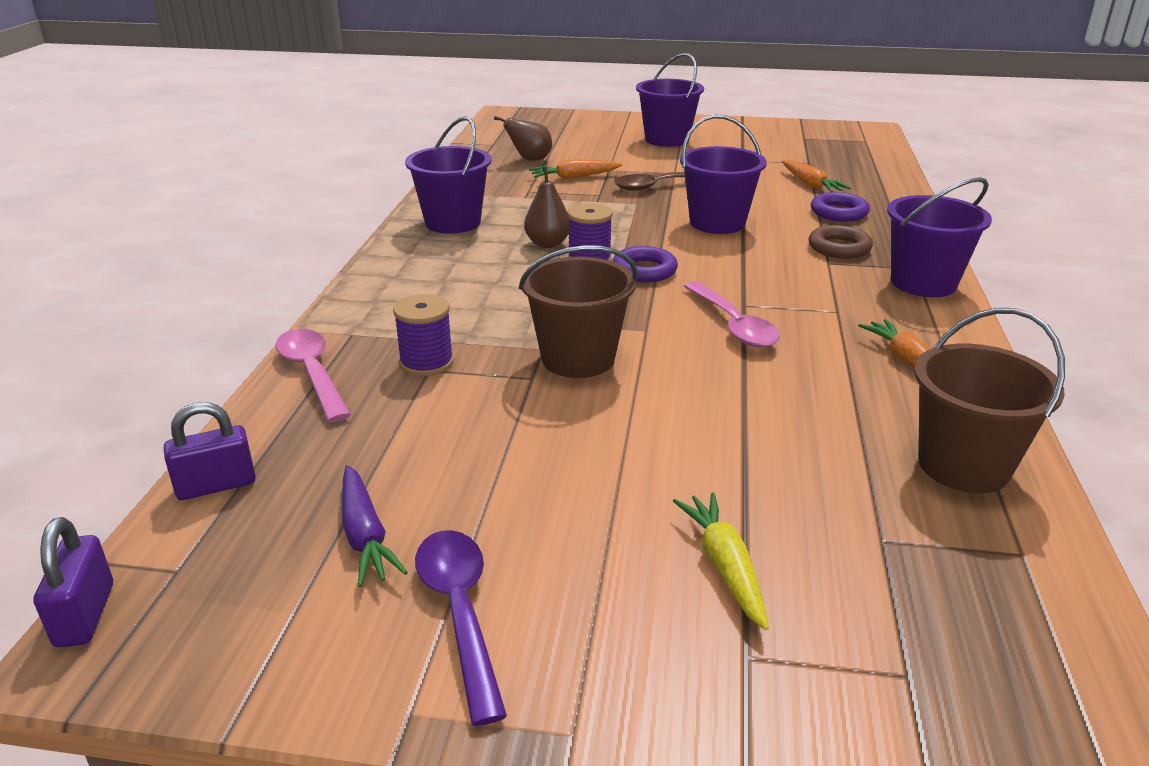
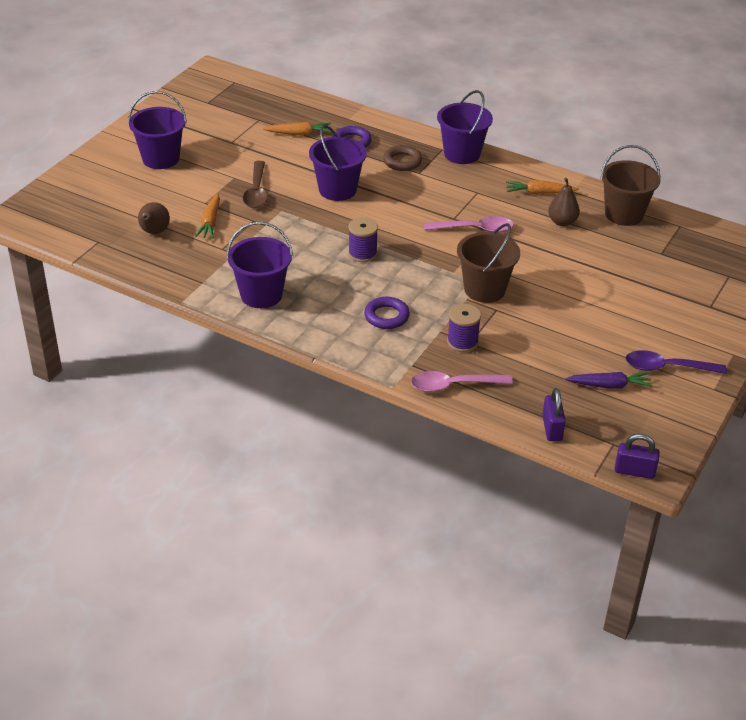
camera: 70 degrees left, 10 degrees up
brown pear [524,166,569,248] -> brown pear moved to [548,178,580,226]
purple ring [612,246,678,282] -> purple ring moved to [364,297,410,329]
yellow carrot [673,492,769,630] -> none

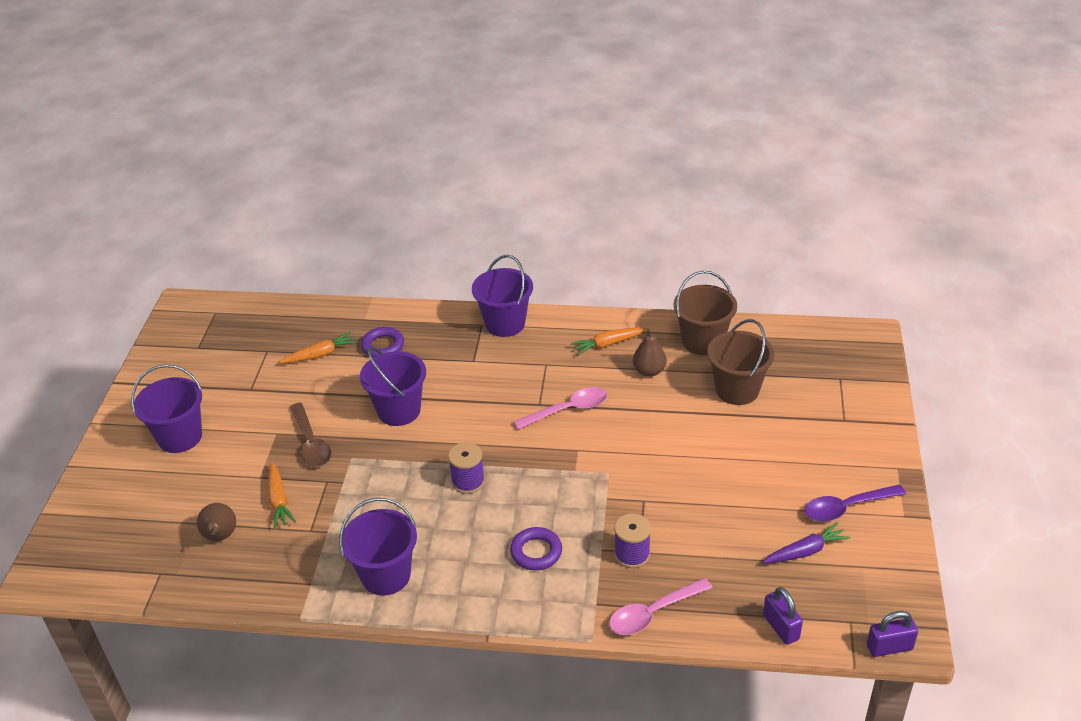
camera: 20 degrees left, 0 degrees up
brown ring [383,145,422,171] -> none
brown bucket [457,223,520,303] -> brown bucket moved to [707,319,774,405]

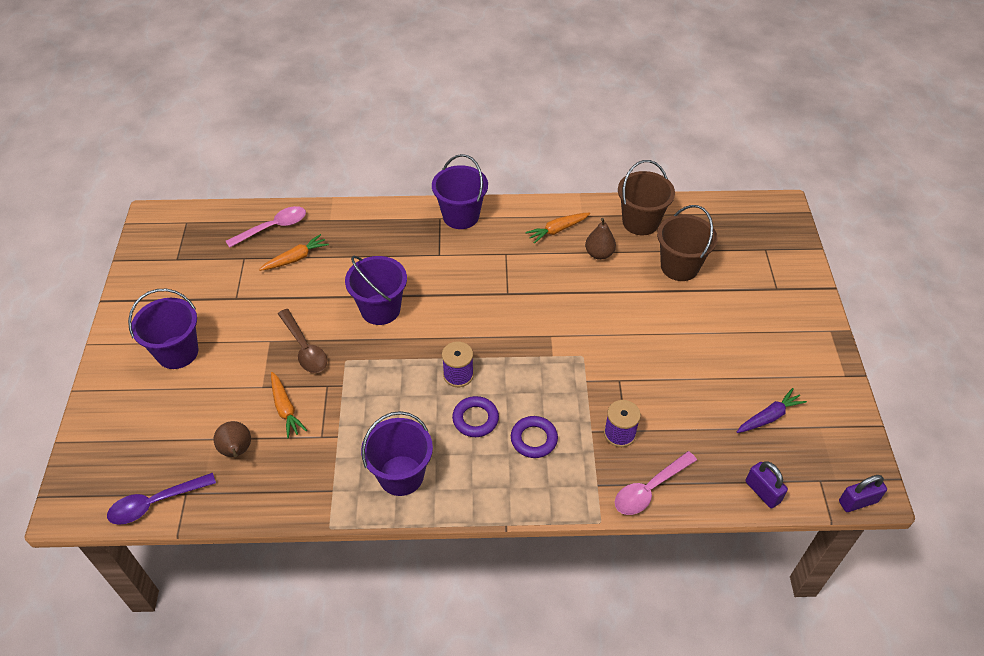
camera: 10 degrees left, 10 degrees up
purple ring [361,327,404,358] -> purple ring moved to [452,396,499,437]
pink spoon [513,387,607,430] -> pink spoon moved to [226,206,306,248]
purple spoon [805,485,906,522] -> purple spoon moved to [107,473,216,525]

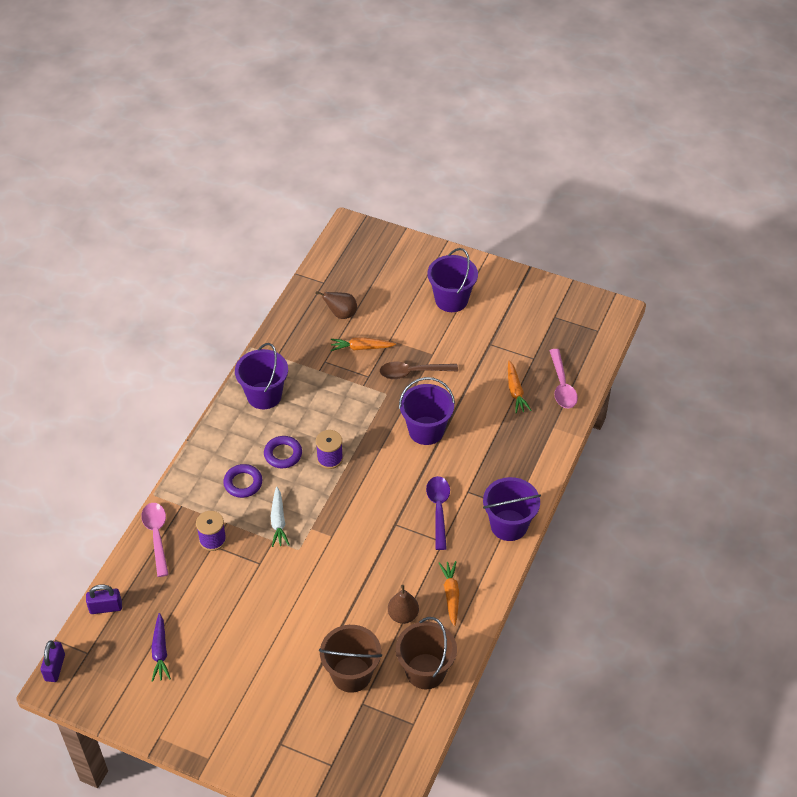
camera: 115 degrees right, 0 degrees up
purple spoon [107,473,216,525] -> purple spoon moved to [426,476,450,550]
none -> white carrot [271,487,289,547]

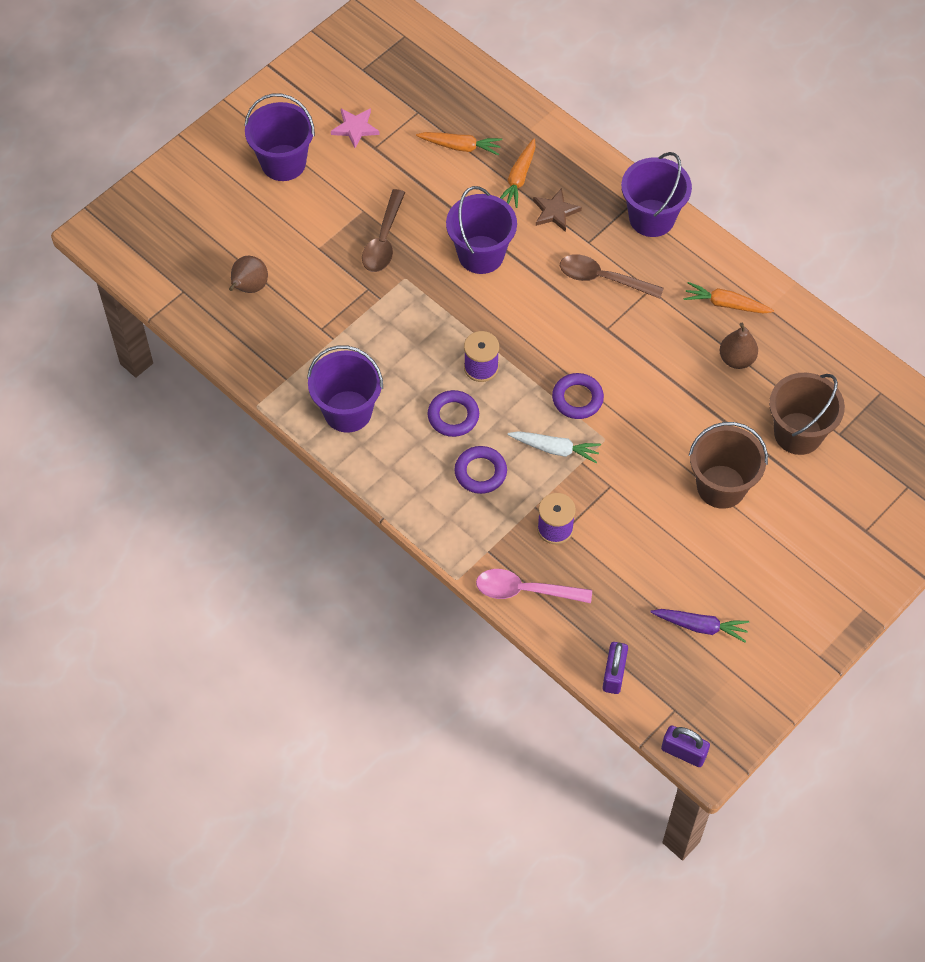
camera: 70 degrees left, 10 degrees up
orange carrot [331,337,396,351] -> orange carrot moved to [500,139,536,208]
brown bucket [396,617,457,689] -> brown bucket moved to [689,422,768,509]
purple spoon [426,476,450,550] -> brown spoon [560,254,664,299]
pink spoon [549,349,578,408] -> none
none -> pink star [331,108,380,148]
none -> brown star [533,188,582,232]
none -> purple ring [552,373,604,419]

